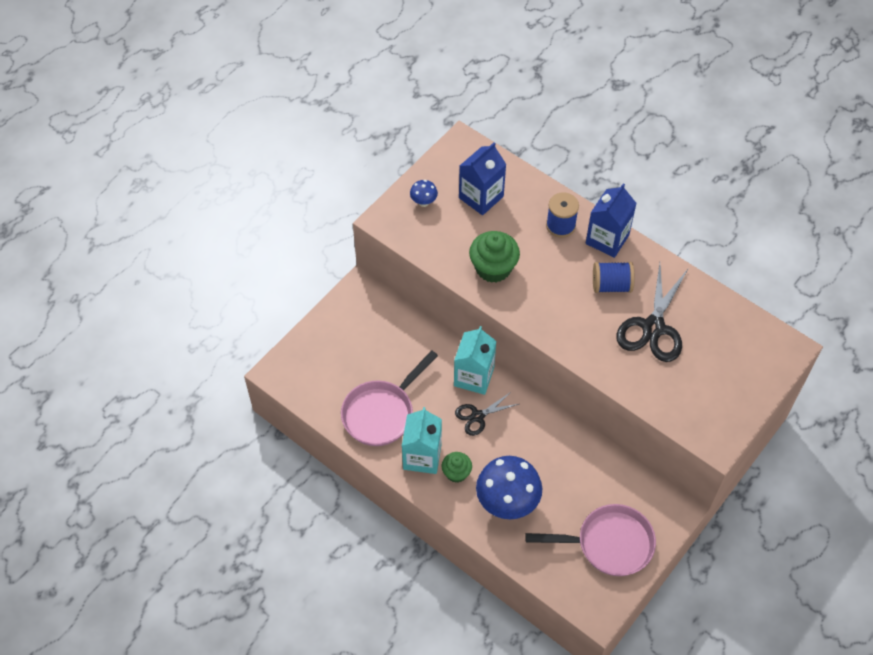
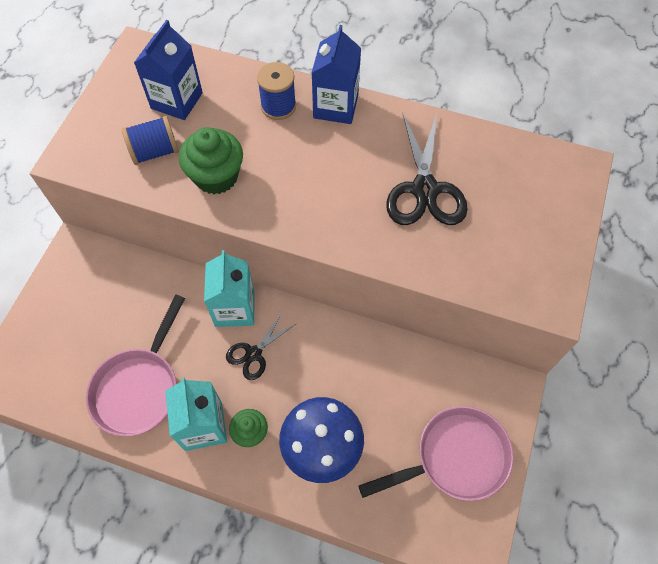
camera: 20 degrees left, 5 degrees up
blue mushroom [410,180,438,207] -> none
blue spool [593,262,635,293] -> blue spool moved to [122,116,179,165]

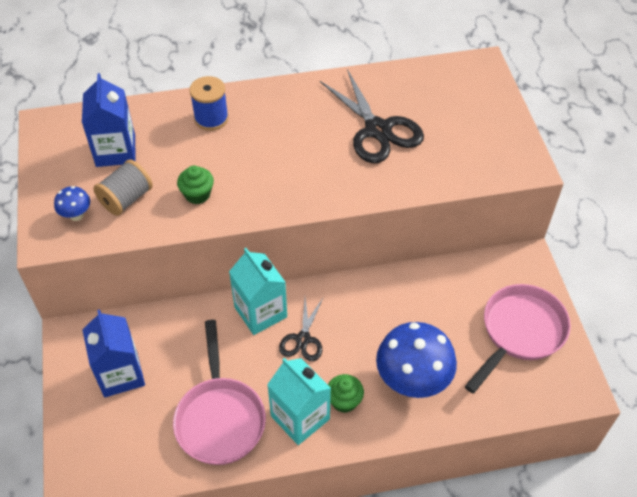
camera: 30 degrees left, 10 degrees down
blue spool [122,116,179,165] -> grey spool [93,159,153,216]
green cupcake [179,127,243,194] -> green cupcake [177,166,214,204], size x0.60
blue carton [312,25,361,124] -> blue carton moved to [82,309,145,397]
none -> blue mushroom [54,186,90,221]

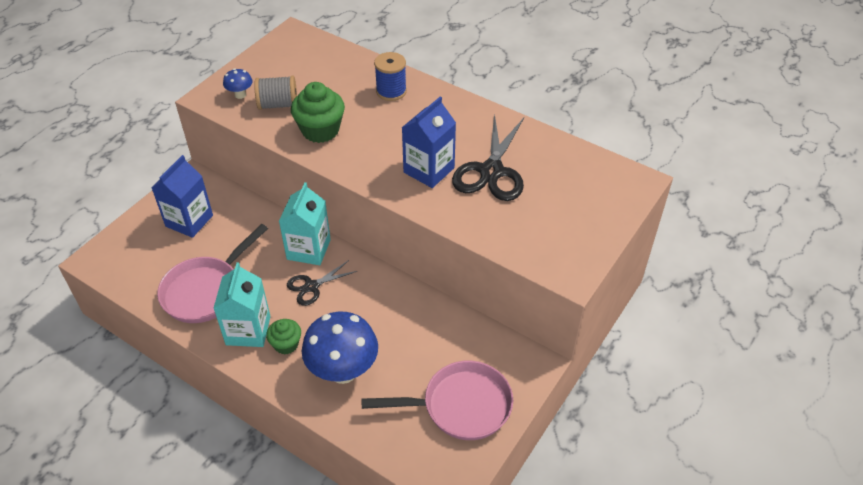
camera: 45 degrees right, 5 degrees down
blue carton [82,73,135,167] -> blue carton moved to [402,97,456,188]
green cupcake [177,166,214,204] -> green cupcake [291,82,345,143], size x1.68

